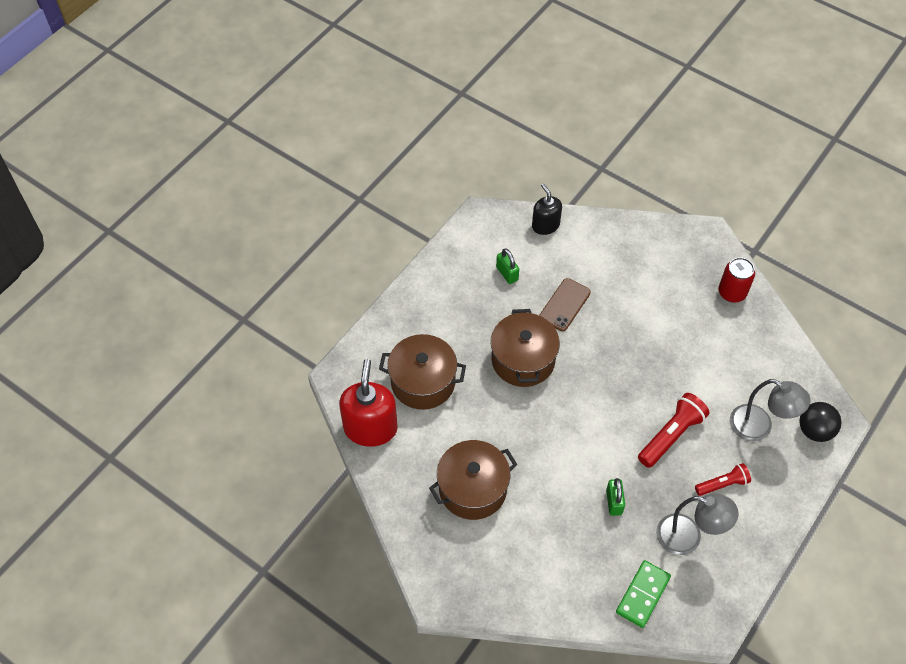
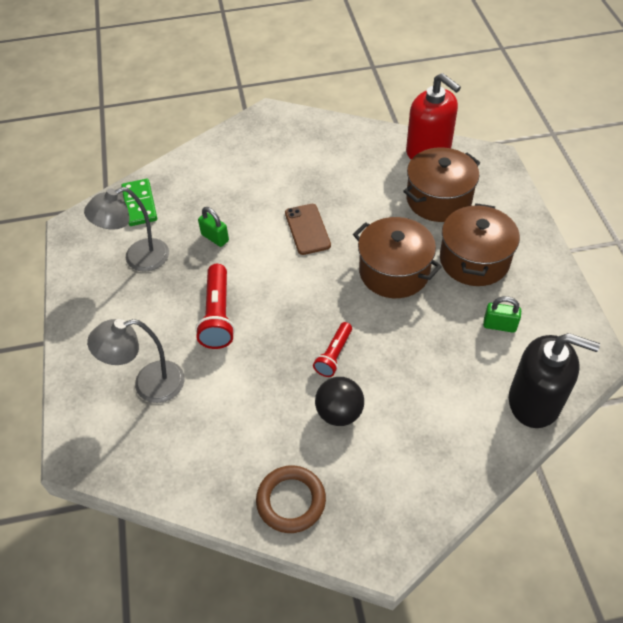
camera: 135 degrees right, 5 degrees down
brown pot [429,440,517,520] -> brown pot moved to [440,203,520,286]
black soap dispenser [532,183,562,235] -> black soap dispenser [509,333,600,428], size x1.66
brown phone [539,278,591,331] -> brown phone moved to [285,204,331,255]
red flashlight [695,463,751,496] -> red flashlight moved to [313,322,352,377]
red can [719,257,755,302] -> brown ring [256,465,326,533]
black ball [799,402,842,442] -> black ball moved to [315,377,364,426]

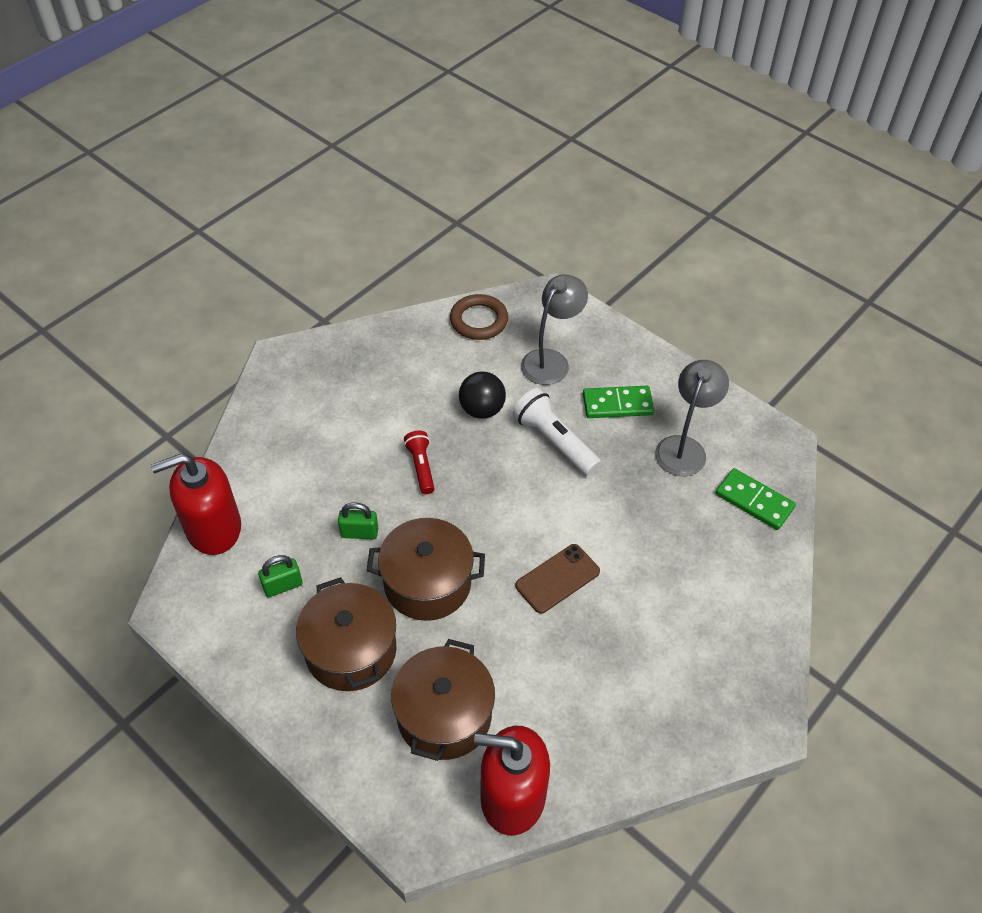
camera: 140 degrees right, 0 degrees up
red flashlight [195,264,235,349] -> white flashlight [513,388,601,476]
green padlock [198,207,229,247] -> green padlock moved to [338,502,378,540]
brown ring [256,465,326,533] -> brown ring moved to [450,294,508,340]
brown phone [285,204,331,255] -> brown phone turned 75 degrees counterclockwise [515,544,600,614]
black ball [315,377,364,426] -> black ball moved to [459,372,506,419]
black soap dispenser [509,333,600,428] -> red soap dispenser [151,453,241,555]
none -> green domino [583,386,654,418]

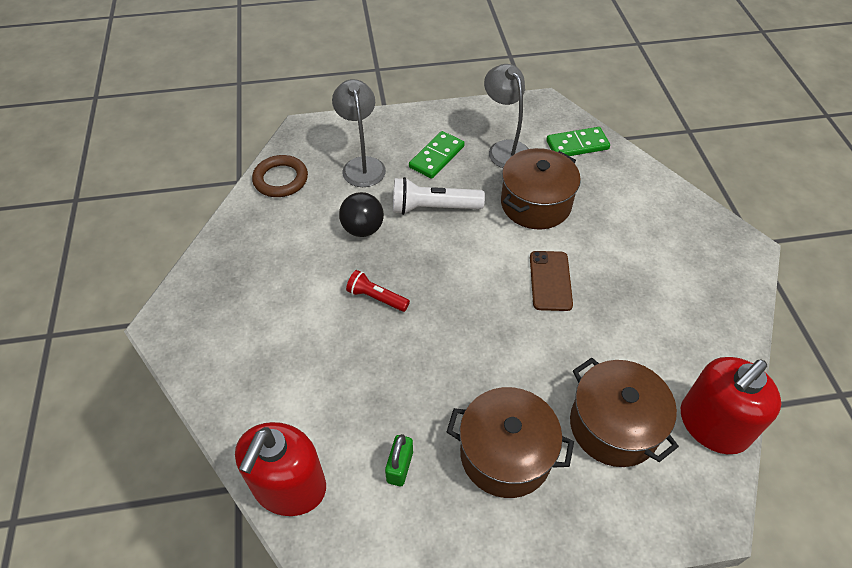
camera: 50 degrees left, 0 degrees up
green padlock [338,502,378,540] -> none
brown pot [367,518,485,621] -> brown pot moved to [501,148,581,229]

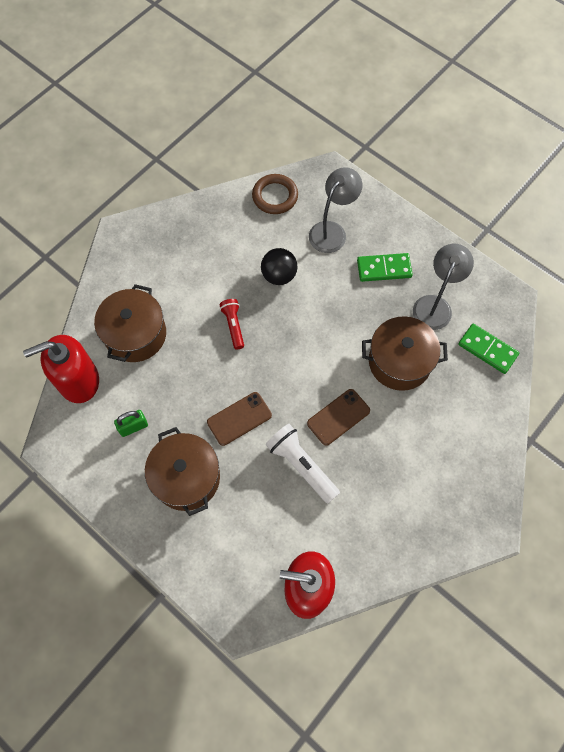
camera: 50 degrees right, 15 degrees up
white flashlight [393,177,485,215] -> white flashlight moved to [266,424,340,504]
brown pot [570,358,679,467] -> brown pot moved to [94,284,166,362]
none -> brown phone [207,392,272,446]

